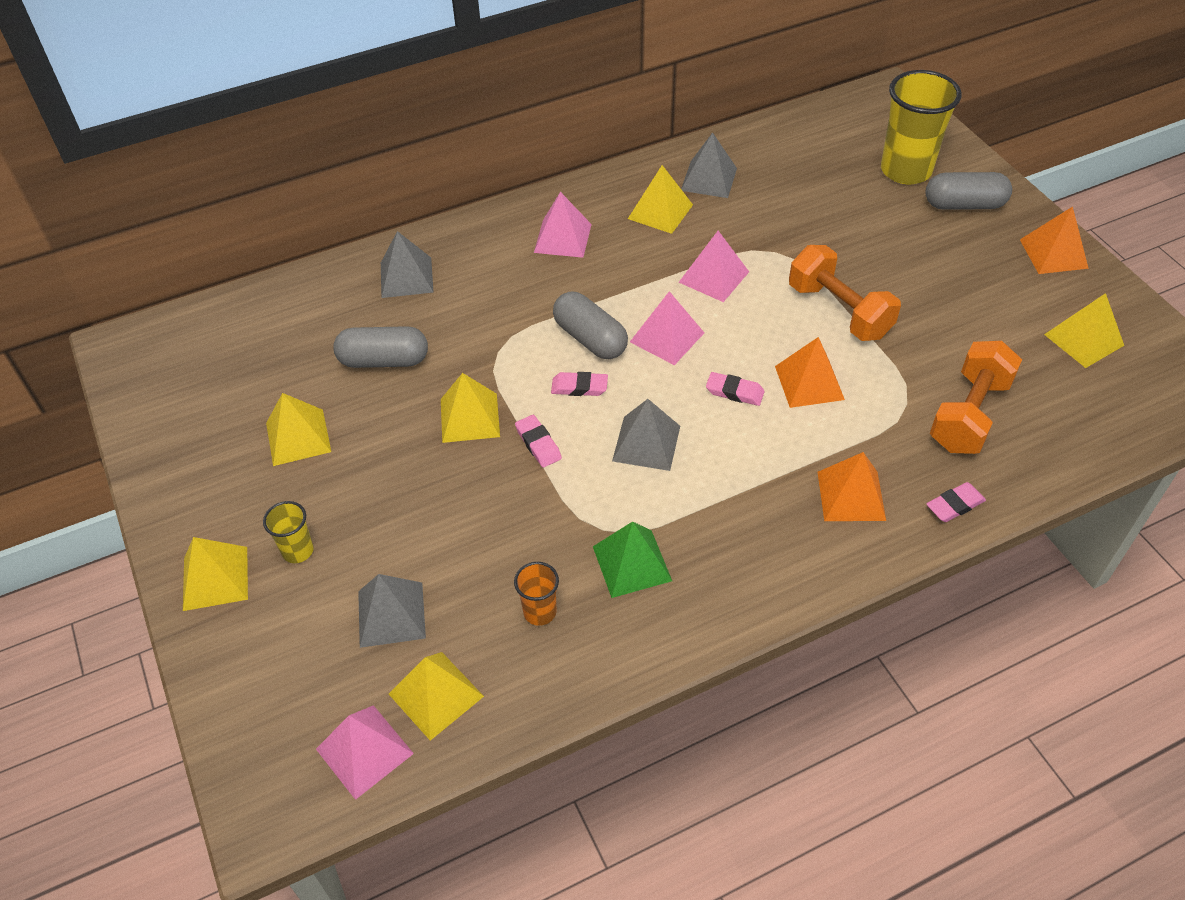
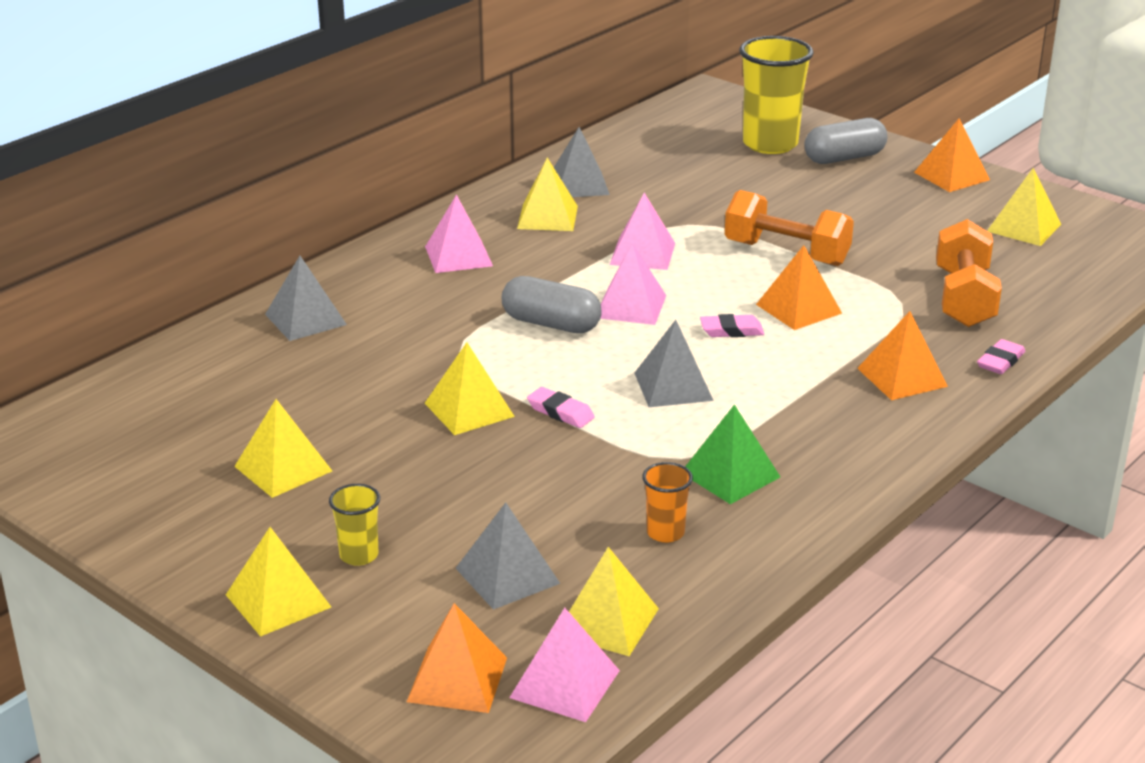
camera: 25 degrees left, 20 degrees down
grey capsule [333,326,428,368] -> none
pink eraser [551,372,608,396] -> none
none -> orange pyramid [407,603,507,713]

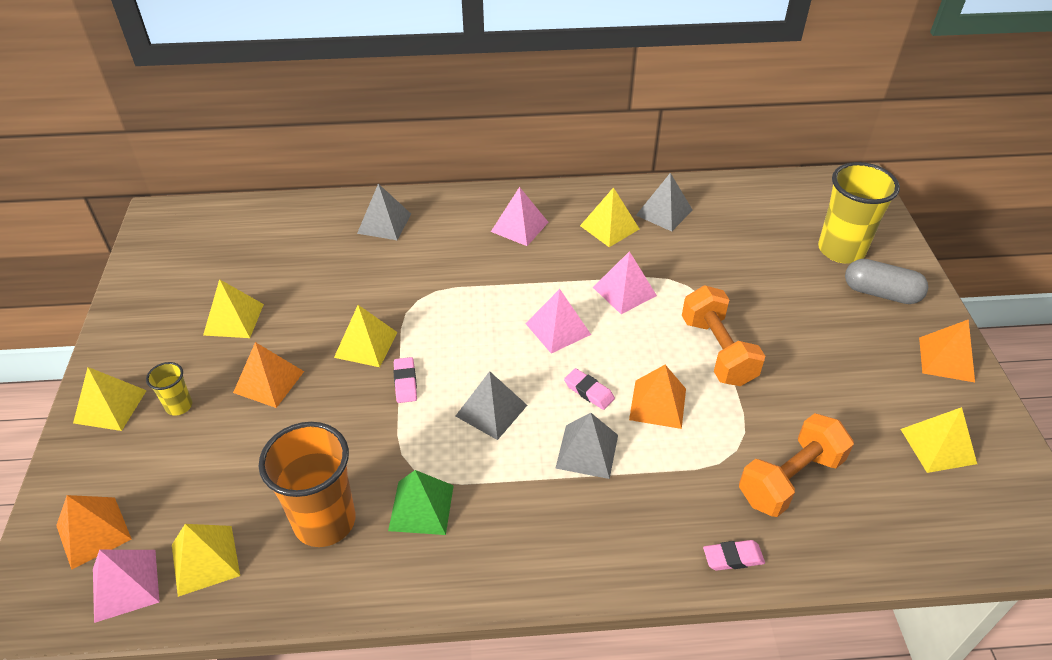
camera: 45 degrees right, 15 degrees up
grey pyramid [456,502,560,610] -> grey pyramid moved to [555,413,618,479]
grey capsule [502,276,602,333] -> none
orange cup [642,462,693,543] -> orange cup [259,422,356,547], size x2.10
orange pyramid [857,311,948,400] -> orange pyramid moved to [233,342,304,408]

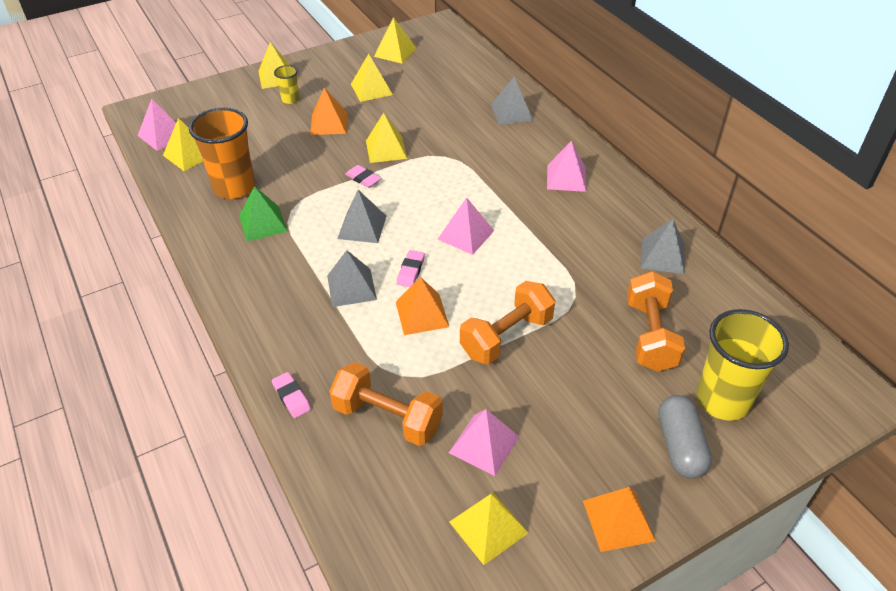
camera: 65 degrees right, 0 degrees up
orange pyramid [56,495,132,570] -> none
pink eraser [394,357,417,403] -> pink eraser turned 75 degrees clockwise [345,165,381,188]
yellow pyramid [580,187,639,247] -> yellow pyramid moved to [374,17,417,64]
pink pyramid [593,251,657,314] -> pink pyramid moved to [449,409,519,476]
none -> orange dumbbell [627,271,685,372]

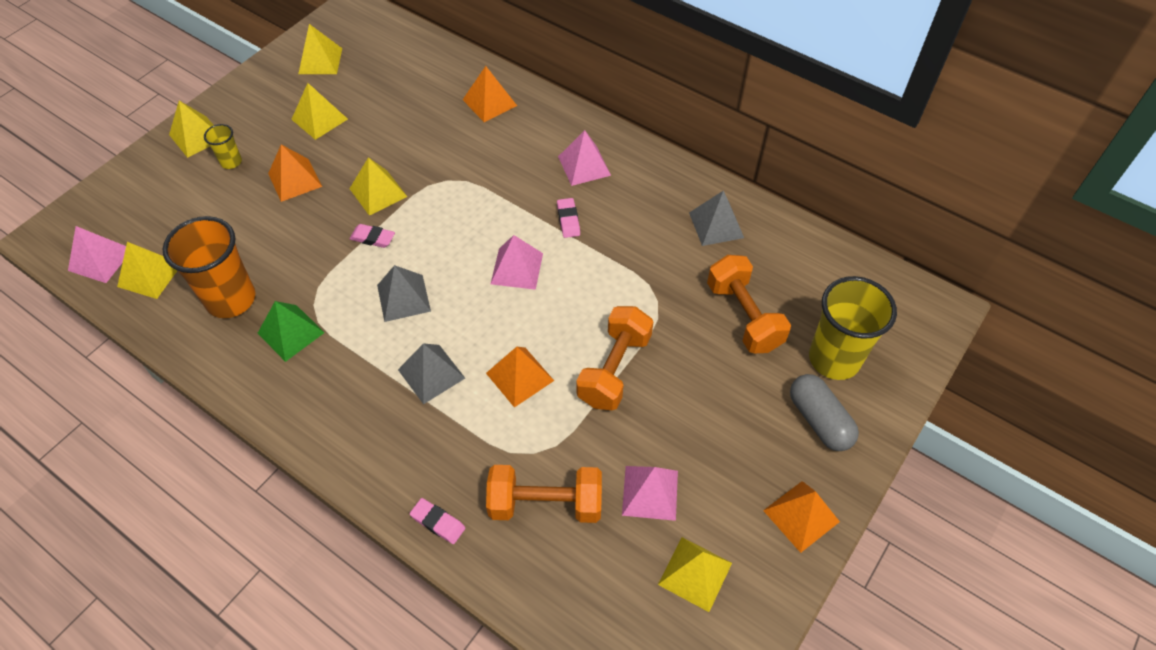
camera: 25 degrees left, 10 degrees up
pink eraser [397,250,425,287] -> pink eraser moved to [557,198,580,238]
grey pyramid [491,77,533,125] -> orange pyramid [463,66,517,122]

